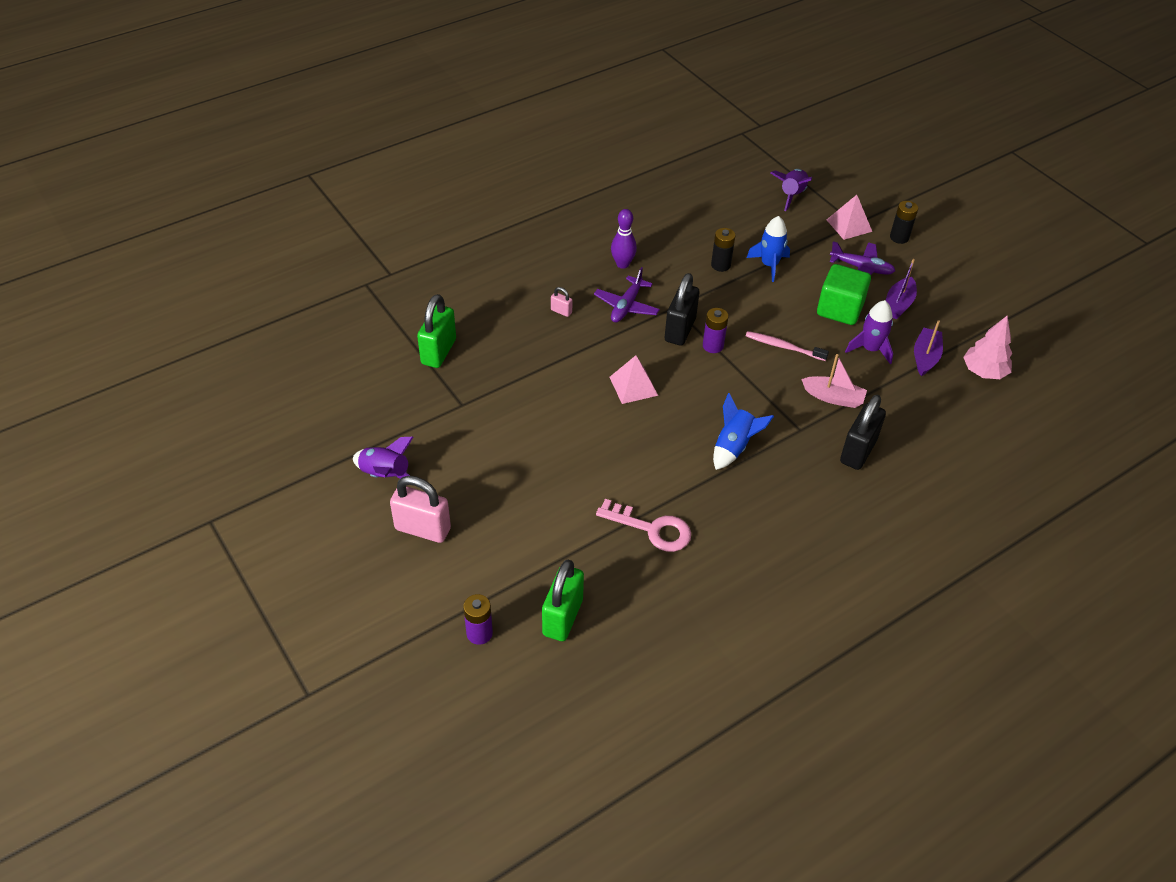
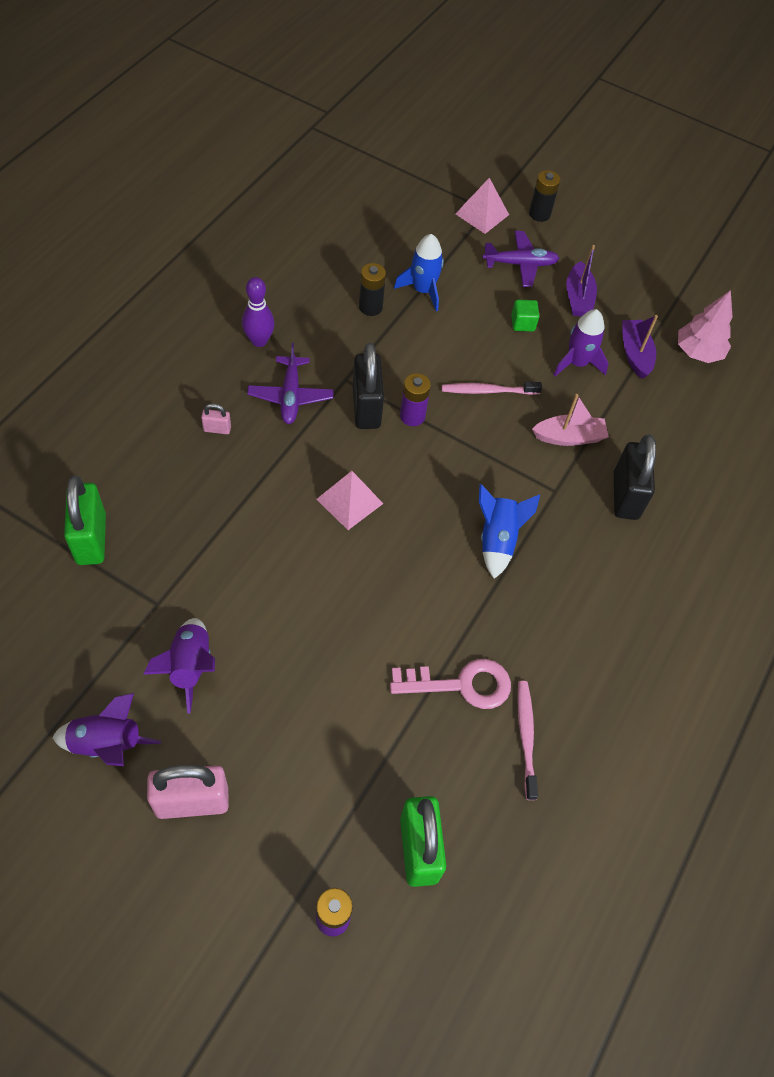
camera: 30 degrees left, 10 degrees up
purple rocket [770,169,813,211] -> purple rocket moved to [143,618,215,714]
green cube [817,264,871,325] -> green cube [511,300,539,332], size x0.49
none -> pink toothbrush [517,681,538,800]

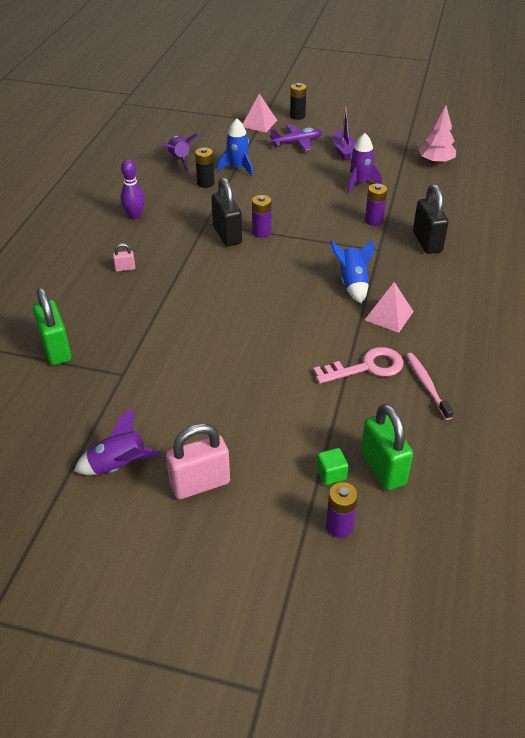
camera: 10 degrees left, 15 degrees down
purple rocket [143,618,215,714] -> purple rocket moved to [161,134,198,172]
purple plane [247,343,334,424] -> none
pink pyramid [317,471,383,530] -> pink pyramid moved to [365,282,414,333]
pink toothbrush [442,382,542,395] -> none
green cube [511,300,539,332] -> green cube moved to [316,448,348,485]
pink boat [532,394,609,446] -> purple battery [365,184,388,226]
purple boat [622,315,658,379] -> none

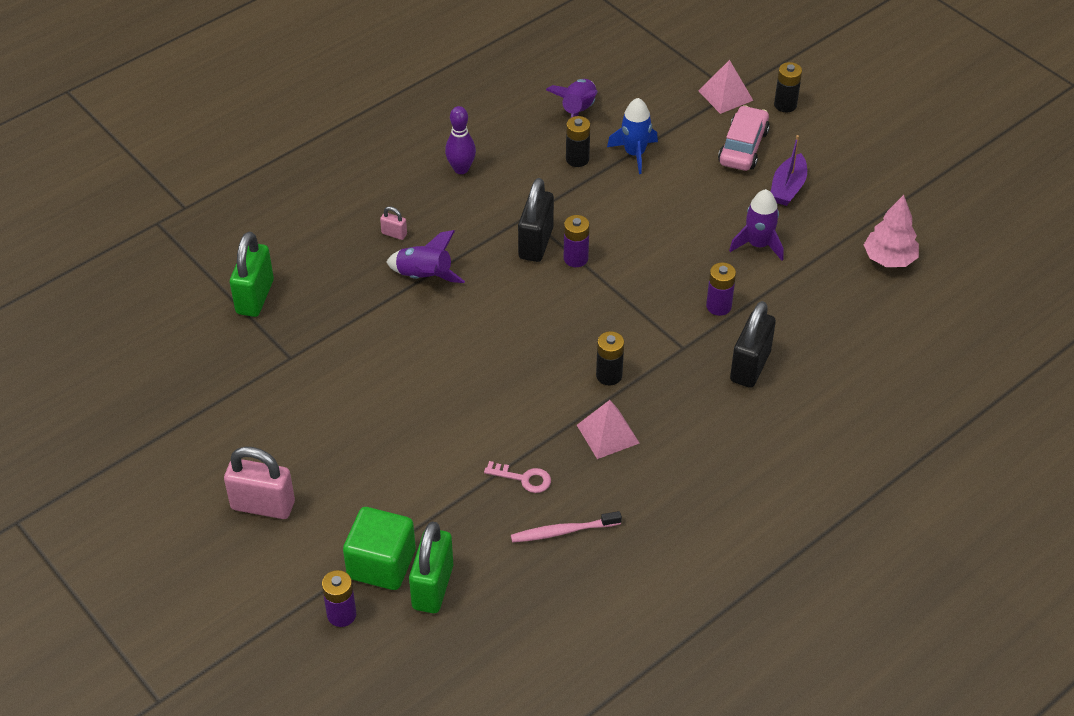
camera: 35 degrees right, 5 degrees up
purple rocket [74,408,161,475] -> purple rocket moved to [386,230,465,283]
purple plane [269,124,322,151] -> pink car [718,105,770,171]
pink key [313,347,404,384] -> pink key [484,461,551,493], size x0.61
green cube [316,448,348,485] -> green cube [343,507,416,590], size x2.05
blue rocket [330,239,374,303] -> black battery [596,331,624,386]
pink toothbrush [406,353,454,420] -> pink toothbrush turned 120 degrees counterclockwise [511,511,622,543]

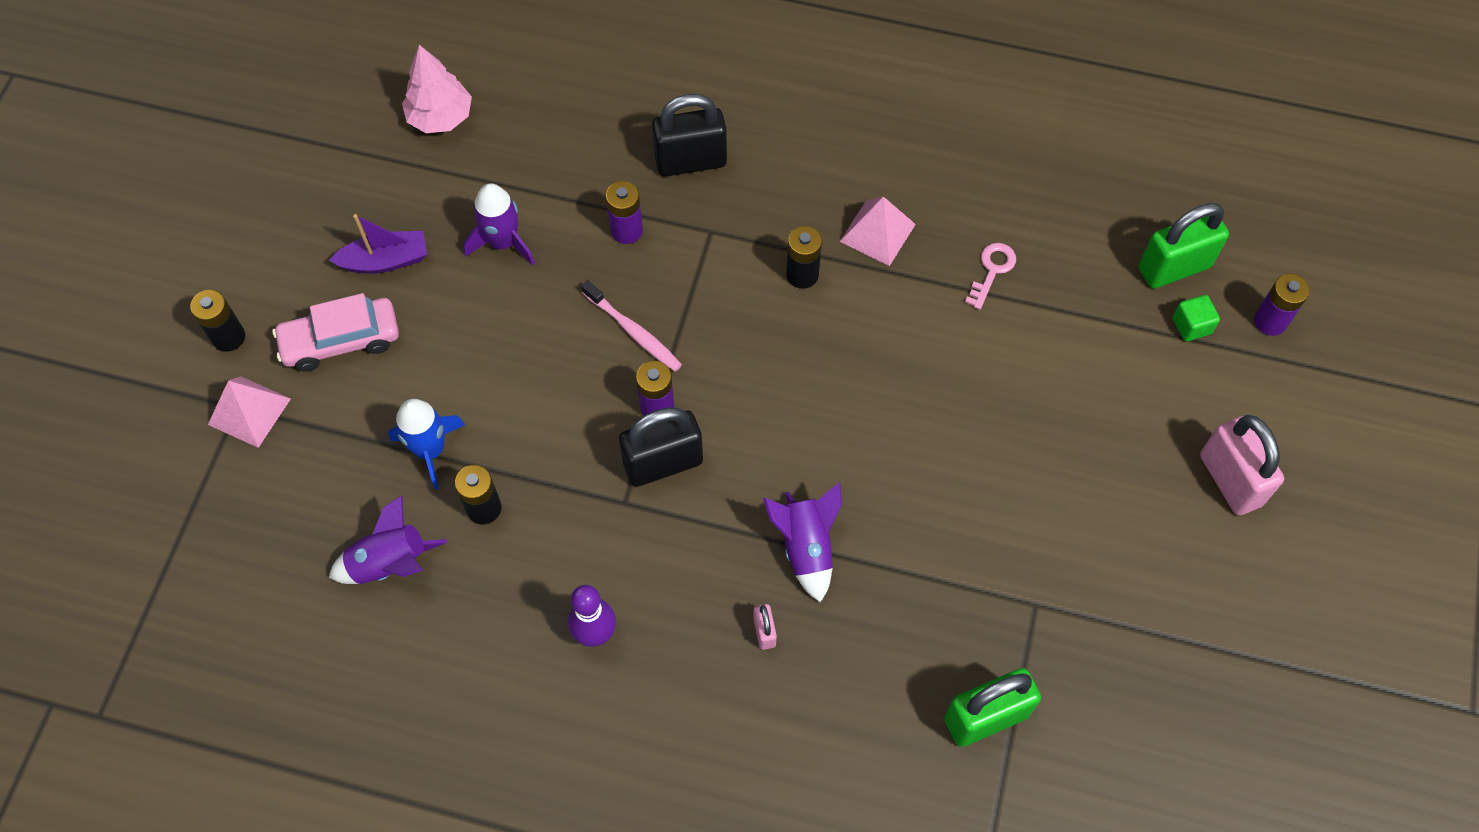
camera: 125 degrees left, 15 degrees up
green cube [343,507,416,590] -> green cube [1172,295,1220,342], size x0.49
pink key [484,461,551,493] -> pink key turned 45 degrees clockwise [965,243,1016,310]
pink toothbrush [511,511,622,543] -> pink toothbrush moved to [581,280,682,372]

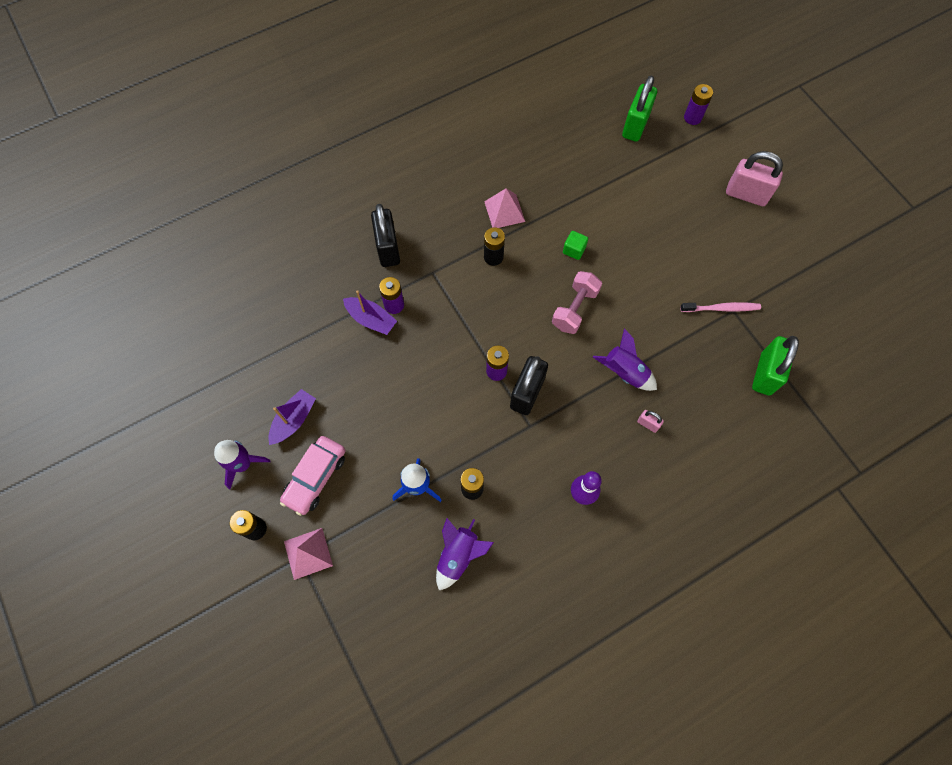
camera: 45 degrees left, 5 degrees up
pink tree [402,45,472,133] -> none
purple rocket [464,183,535,265] -> purple rocket moved to [214,440,270,489]
pink toothbrush [581,280,682,372] -> pink toothbrush moved to [680,302,761,312]
black padlock [652,94,727,177] -> black padlock turned 45 degrees counterclockwise [371,204,400,267]
pink key [965,243,1016,310] -> none
green cube [1172,295,1220,342] -> green cube moved to [563,231,588,260]
none -> purple boat [343,290,397,335]
none -> pink dumbbell [552,271,602,334]

